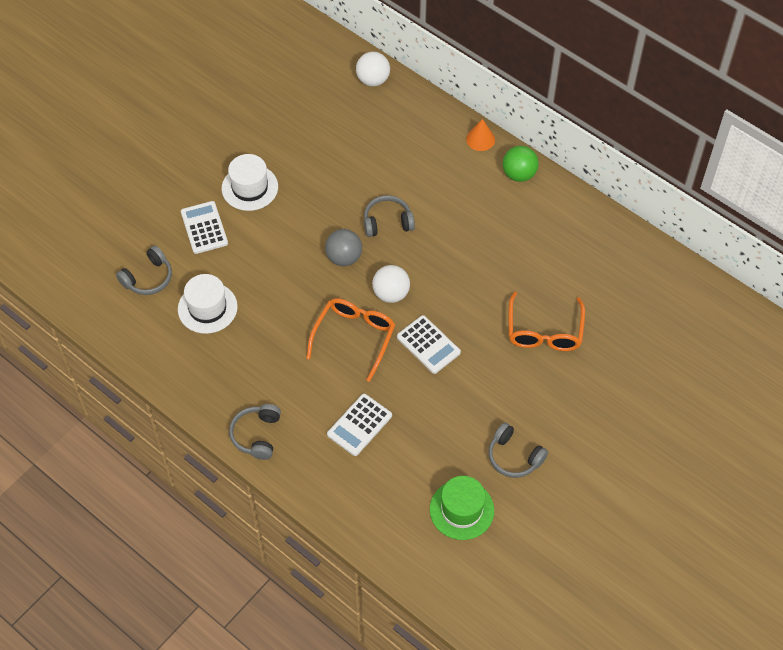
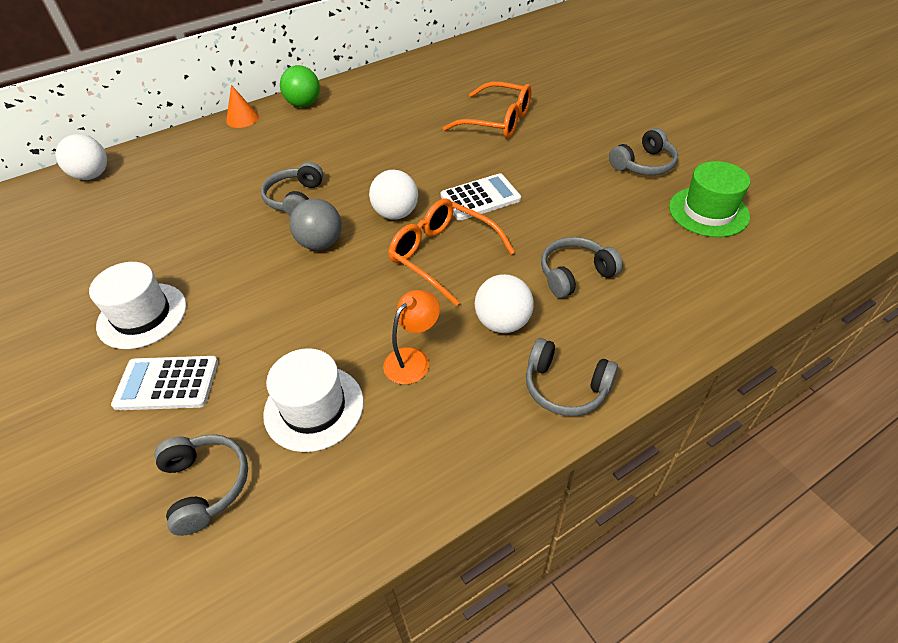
camera: 70 degrees left, 10 degrees down
white calculator [327,394,392,456] -> grey headphones [541,237,623,298]
none -> orange lamp [383,290,440,384]
none -> white ball [475,274,534,333]

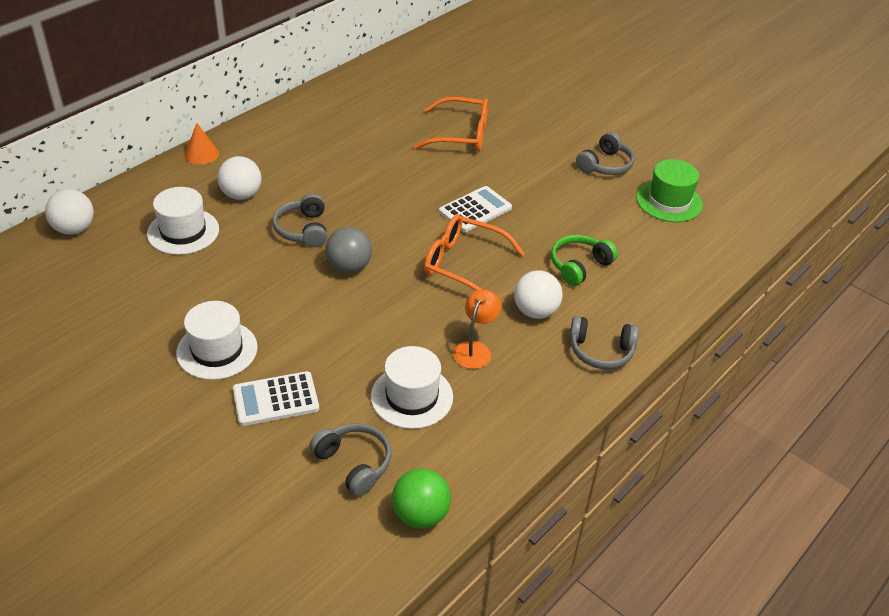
camera: 20 degrees left, 5 degrees down
green ball [280,65,320,107] -> green ball moved to [392,468,451,529]
white ball [369,170,418,220] -> white ball moved to [217,156,262,200]
grey headphones [541,237,623,298] -> green headphones [551,235,618,286]
none -> white hat [147,187,219,255]

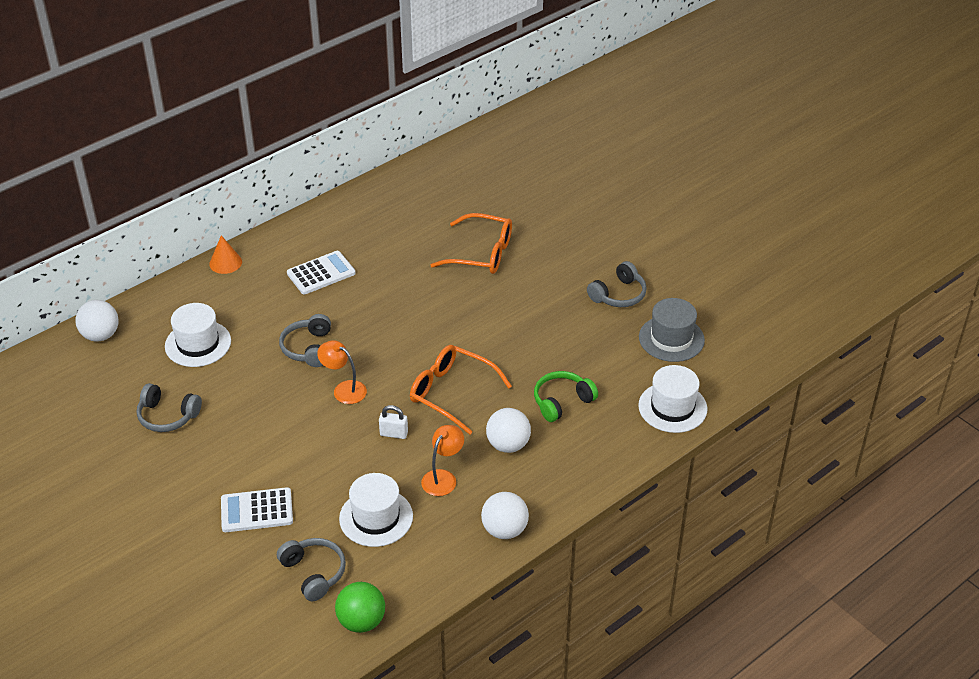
camera: 10 degrees right, 0 degrees up
white hat [176,301,258,380] -> white hat moved to [638,365,707,433]
white ball [217,156,262,200] -> white ball moved to [481,492,529,539]
grey ball [326,227,372,273] -> orange lamp [317,340,367,404]
white calculator [439,186,512,232] -> white calculator moved to [287,251,356,295]
grey headphones [569,316,639,369] -> grey headphones moved to [137,383,202,432]
green hat [636,159,703,222] -> grey hat [639,298,705,362]
none -> white padlock [379,405,408,439]

